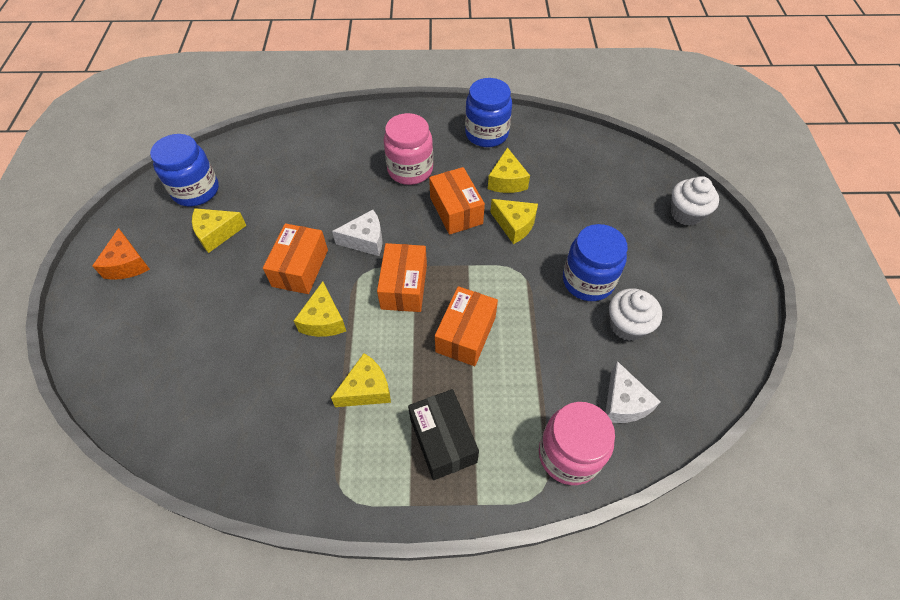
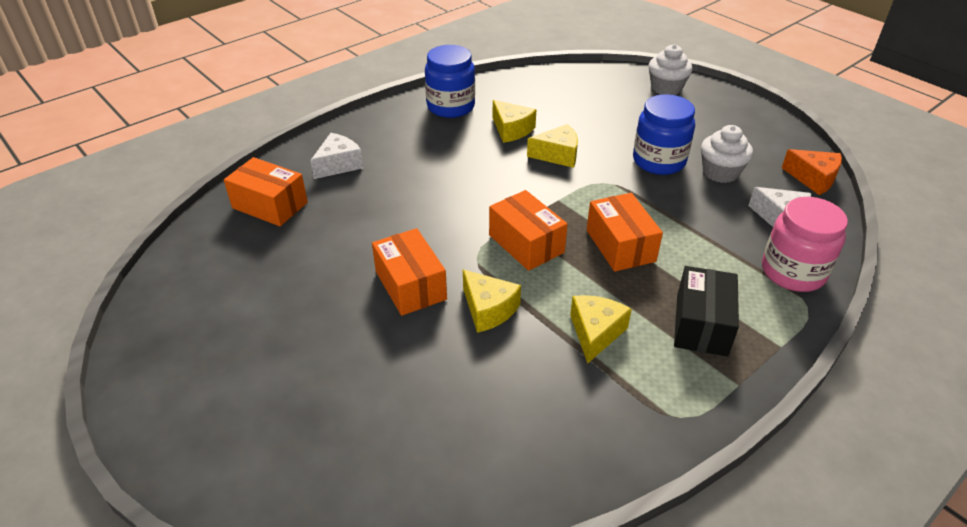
camera: 40 degrees left, 15 degrees down
orange cheese [92,228,150,280] -> orange cheese moved to [782,149,842,195]
blue jar [150,134,219,206] -> none
yellow cheese [192,208,246,253] -> none
white cheese [332,210,382,256] -> white cheese moved to [310,133,363,179]
pink jar [384,113,433,185] -> none
black box [408,389,479,480] -> black box turned 75 degrees clockwise [674,266,739,357]
orange box [429,167,485,235] -> orange box moved to [224,157,308,226]

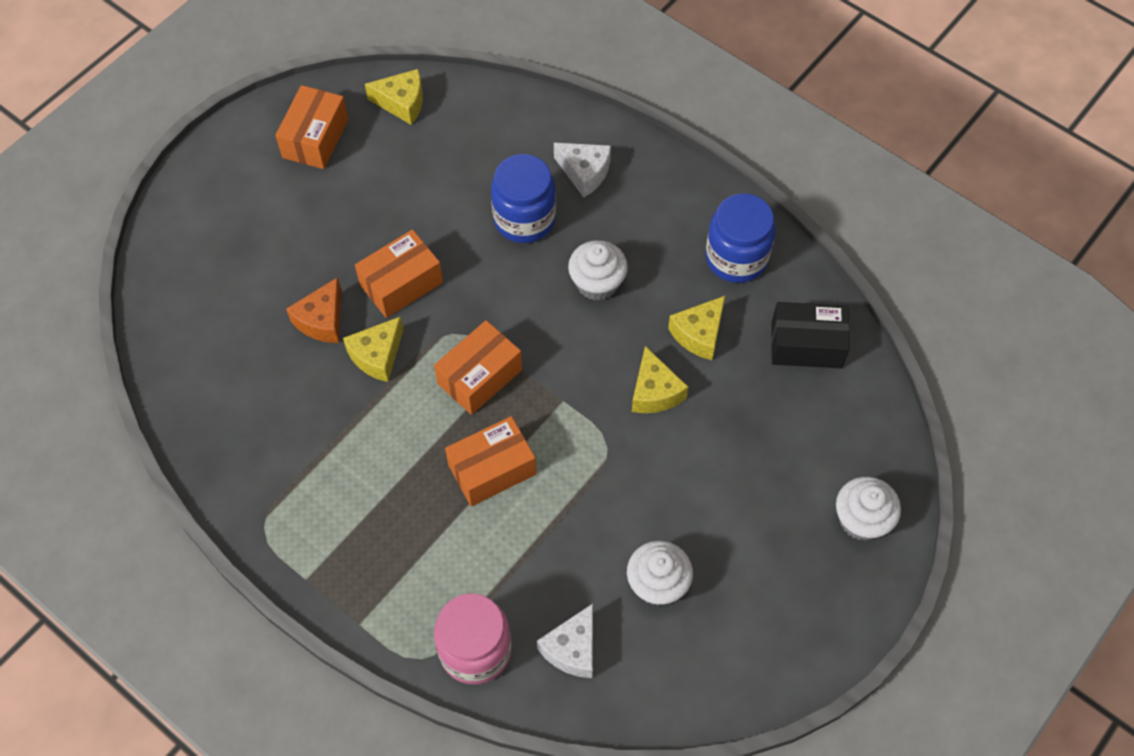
camera: 80 degrees right, 20 degrees up
orange box [224,157,308,226] -> orange box moved to [275,85,349,169]
yellow cheese [570,295,632,364] -> yellow cheese moved to [365,69,423,125]
blue jar [633,94,695,175] -> blue jar moved to [491,154,556,243]
black box [674,266,739,357] -> black box moved to [771,302,850,368]
orange cheese [782,149,842,195] -> orange cheese moved to [286,277,341,343]
none -> white cupcake [568,240,628,301]

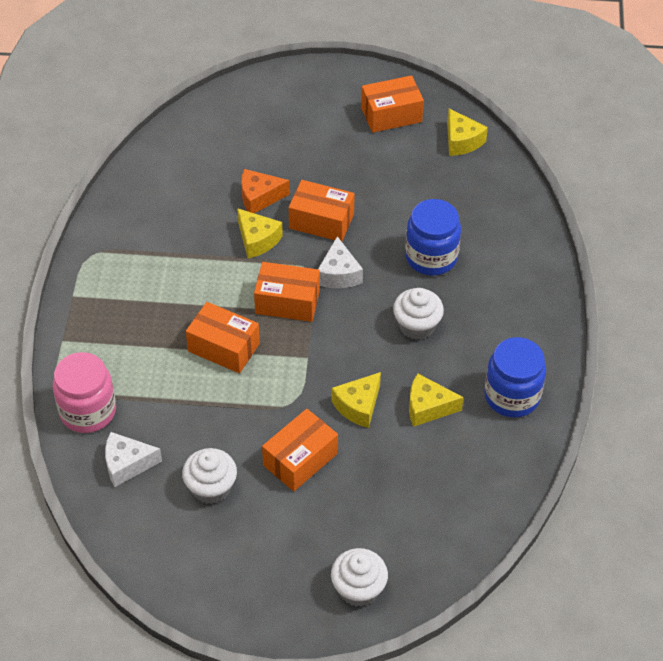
camera: 55 degrees right, 10 degrees down
yellow cheese [343,316,404,382] -> yellow cheese turned 135 degrees counterclockwise [237,208,283,258]
white cheese [554,143,611,198] -> white cheese moved to [318,236,363,288]
black box [771,302,850,368] -> none
none -> orange box [262,409,338,491]

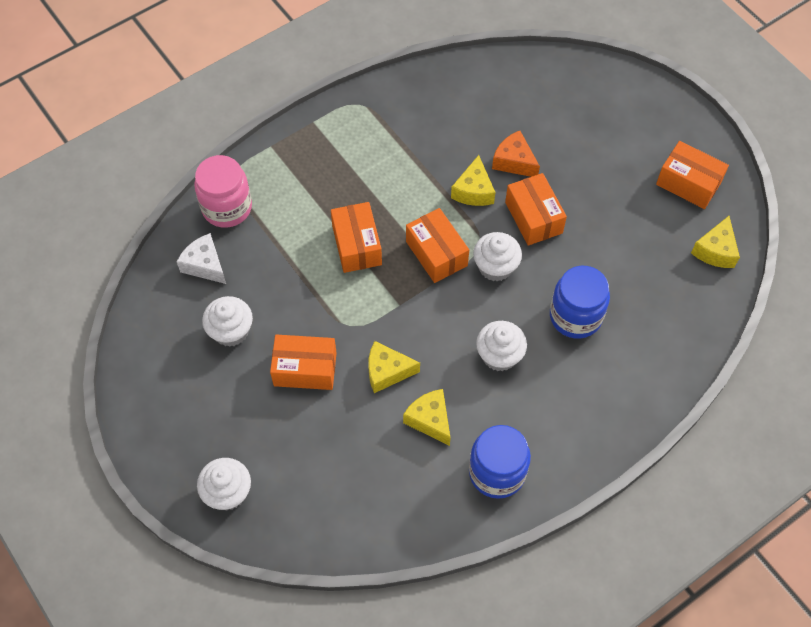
camera: 50 degrees right, 10 degrees up
white cheese [318,236,363,288] -> white cupcake [473,232,522,282]

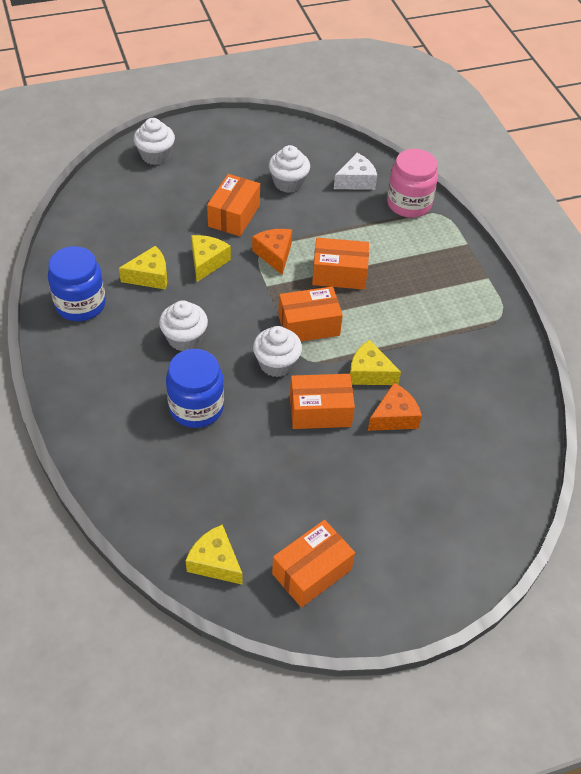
camera: 105 degrees right, 10 degrees down
none -> orange cheese [252,229,292,275]

